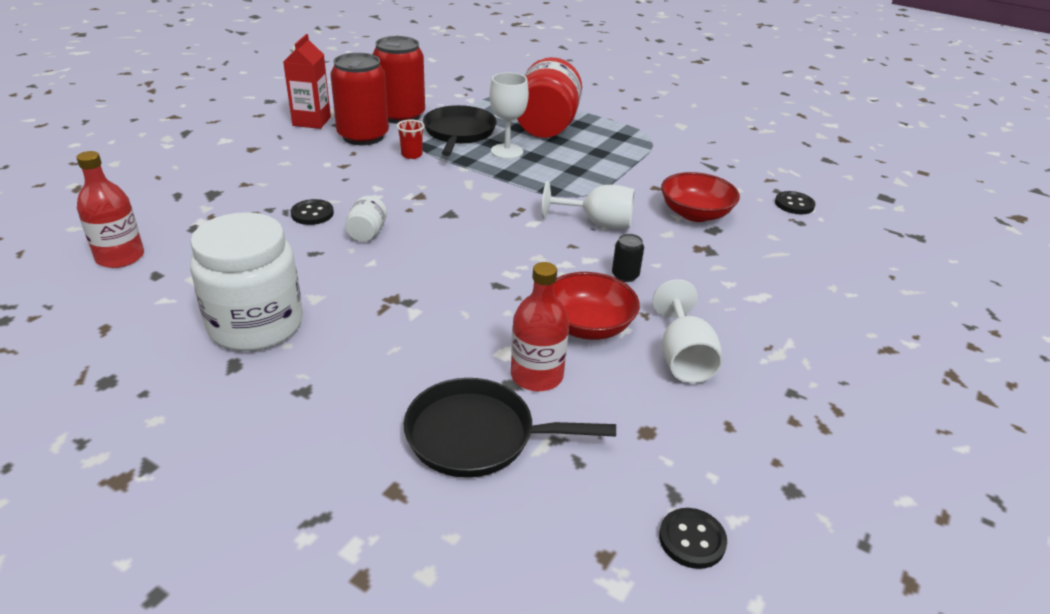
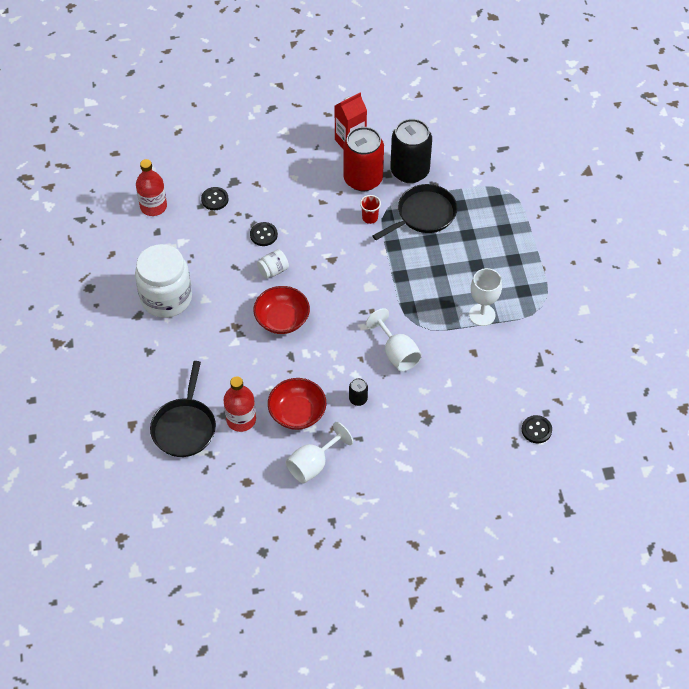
camera: 50 degrees right, 20 degrees up
red can [372,36,425,124] -> black can [390,119,432,183]
black pan [404,378,616,478] -> black pan turned 135 degrees counterclockwise [150,361,216,457]
white goblet [490,72,529,159] -> white goblet moved to [469,268,502,326]
red jar [517,57,582,138] -> none
black button [659,508,727,569] -> black button moved to [201,187,229,210]
red bowl [661,172,740,222] -> red bowl moved to [253,286,310,334]

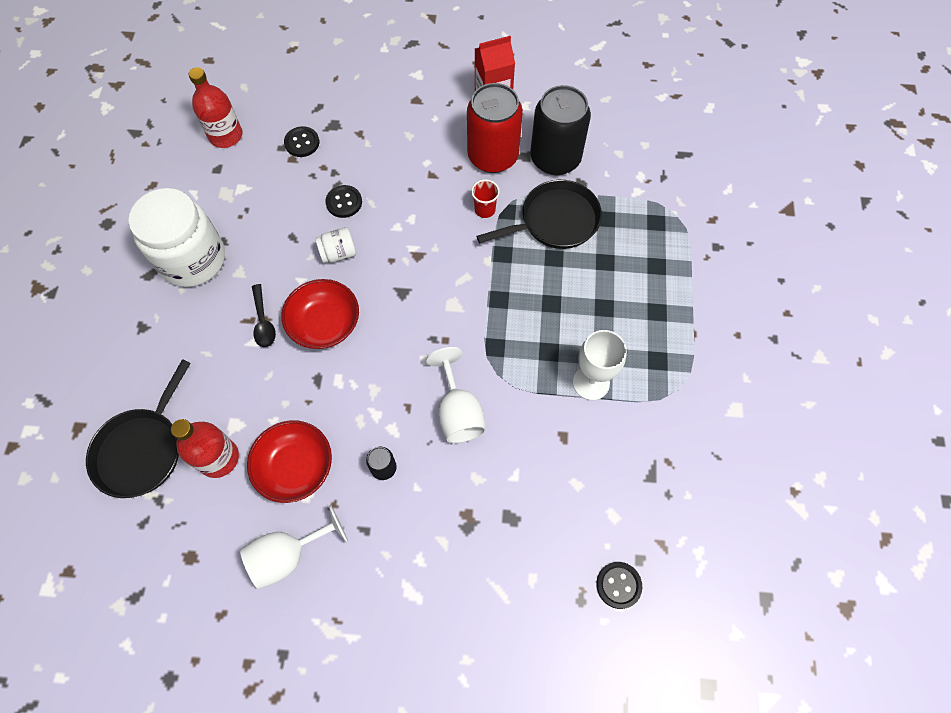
camera: 15 degrees right, 10 degrees up
none -> black spoon [252,284,276,347]

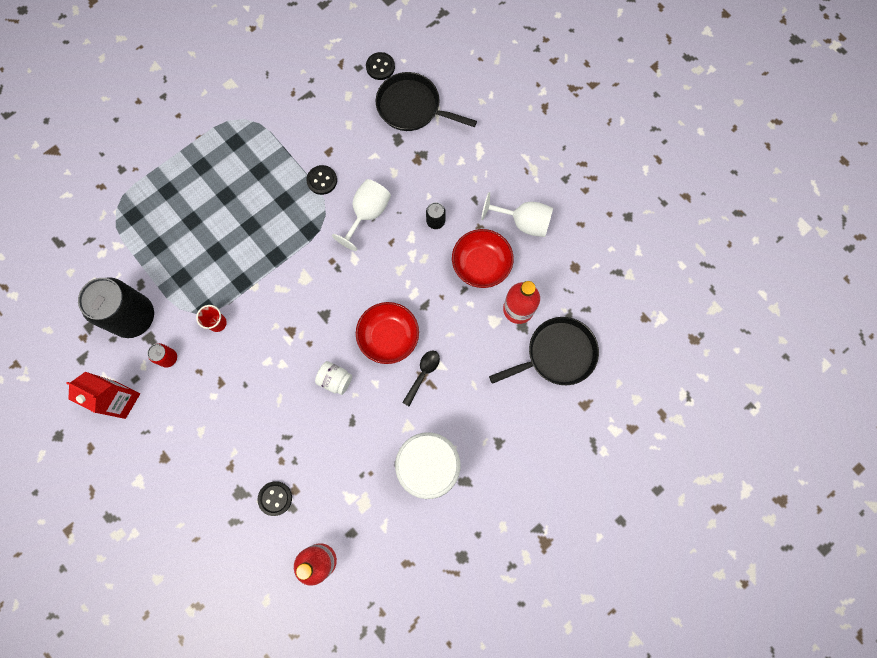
camera: 135 degrees left, 10 degrees up
black button [325,185,362,218] -> black button moved to [306,165,337,195]
red can [467,83,523,173] -> red can [147,343,177,367], size x0.42
black pan [476,180,602,249] -> black pan moved to [376,72,477,131]
white goblet [573,330,627,400] -> none

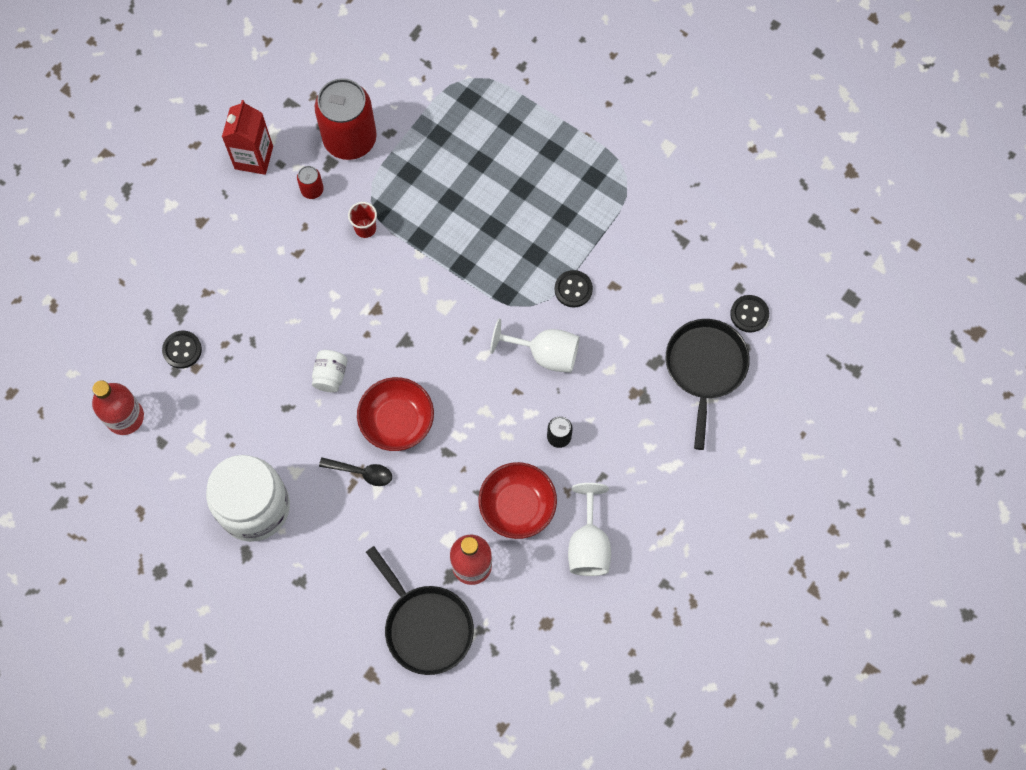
camera: 75 degrees right, 5 degrees down
black can [78,277,154,338] -> red can [315,78,377,160]

